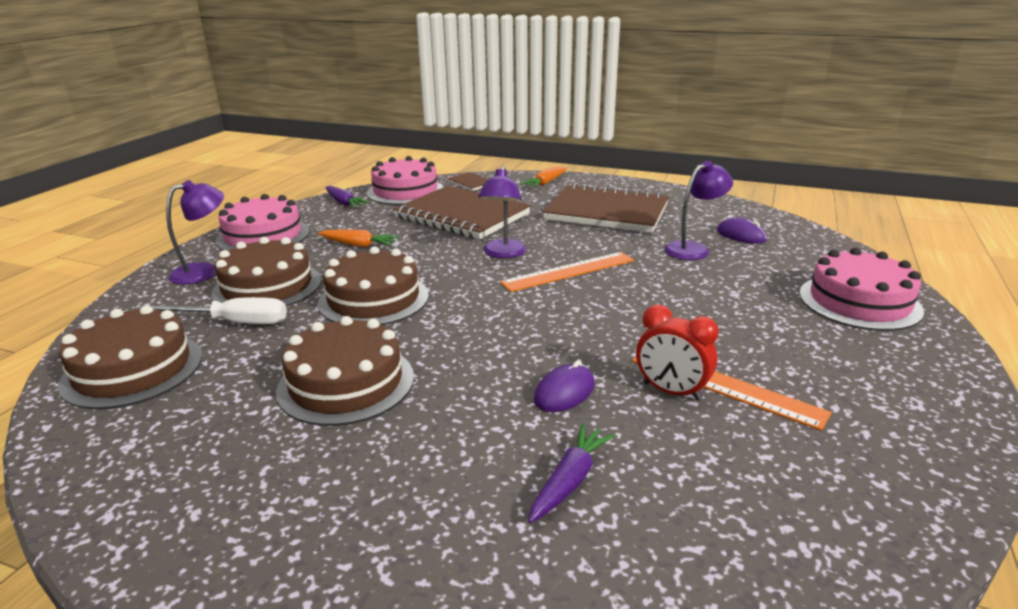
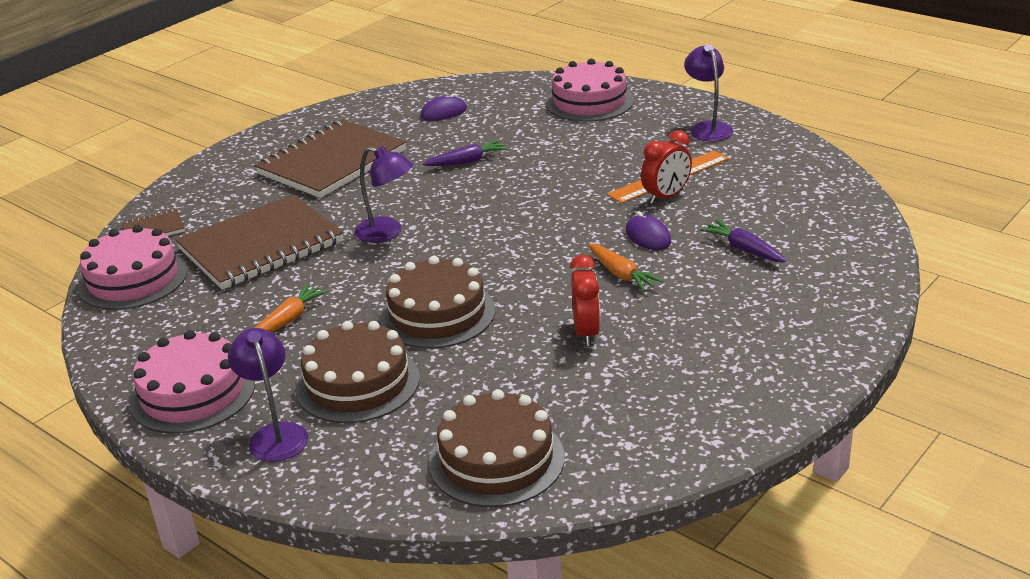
camera: 70 degrees left, 5 degrees up
white screwdriver [149,297,287,324] -> none
brown cake [276,316,414,426] -> red clock [570,255,600,346]
purple carrot [325,186,370,208] -> purple carrot moved to [423,140,508,166]
orange ruler [500,252,634,292] -> none
orange carrot [521,167,566,188] -> orange carrot moved to [588,243,663,292]
purple lamp [664,161,733,260] -> purple lamp moved to [684,44,733,142]

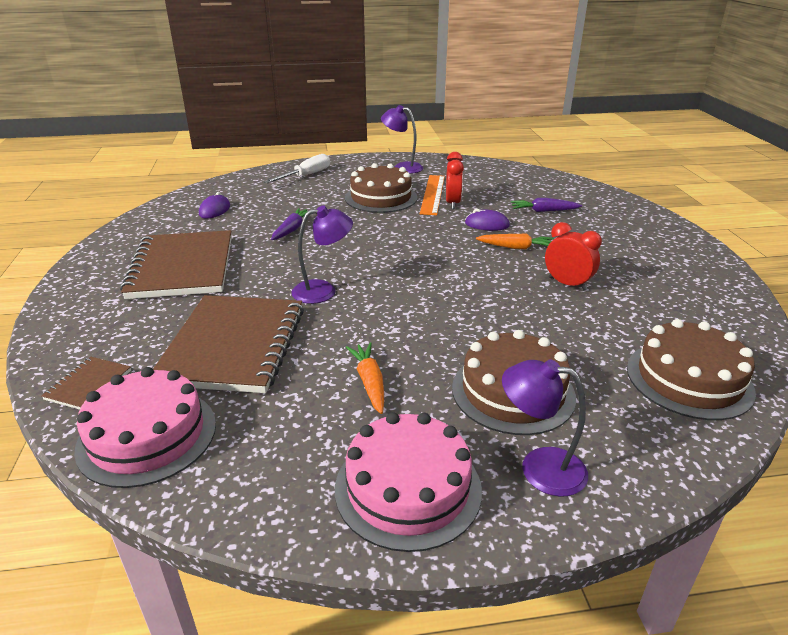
camera: 50 degrees left, 0 degrees up
brown cake [380,256,495,349] -> brown cake moved to [345,163,417,213]
pink cake [545,59,634,122] -> white screwdriver [264,154,330,183]

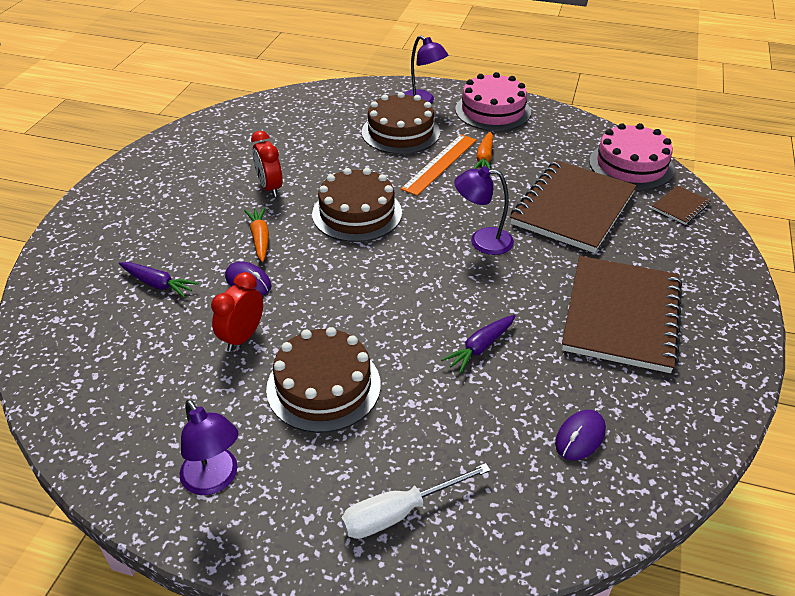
camera: 155 degrees left, 10 degrees up
orange ruler [420,175,445,215] -> orange ruler moved to [401,134,476,196]
orange carrot [476,234,554,250] -> orange carrot turned 45 degrees clockwise [244,207,269,262]
brown cake [627,319,756,420] -> brown cake moved to [312,168,402,242]

